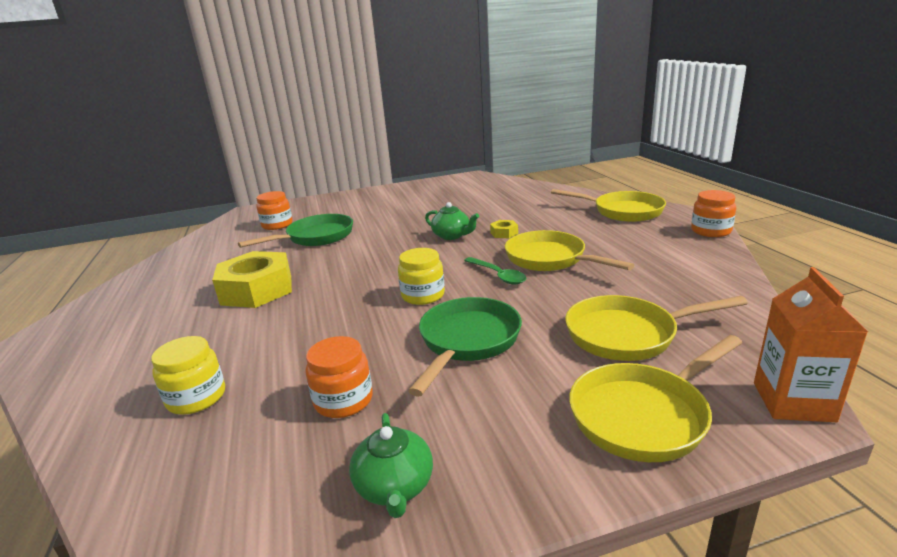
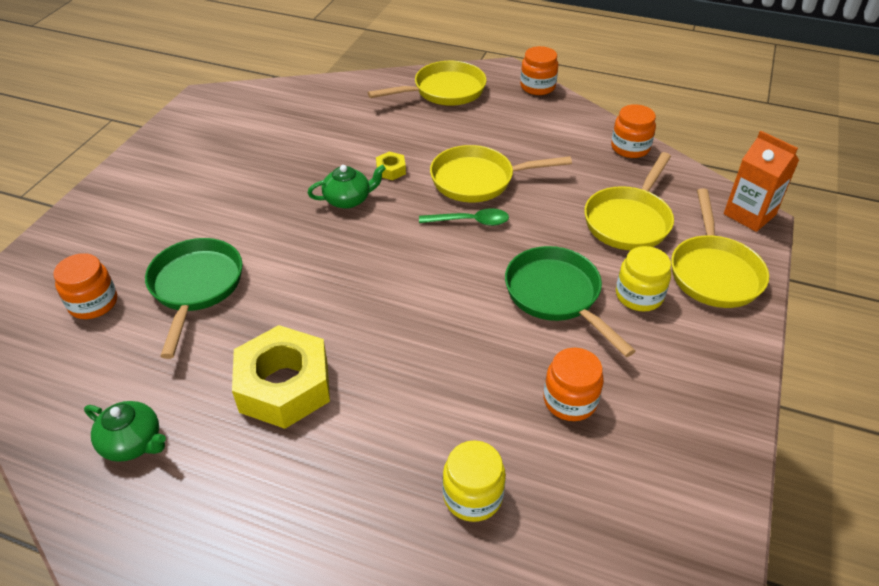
camera: 55 degrees left, 20 degrees up
green teapot [349,413,433,518] -> green teapot moved to [84,401,166,462]
yellow jar [398,248,445,305] -> yellow jar moved to [616,246,671,311]
none -> orange jar [611,104,656,158]

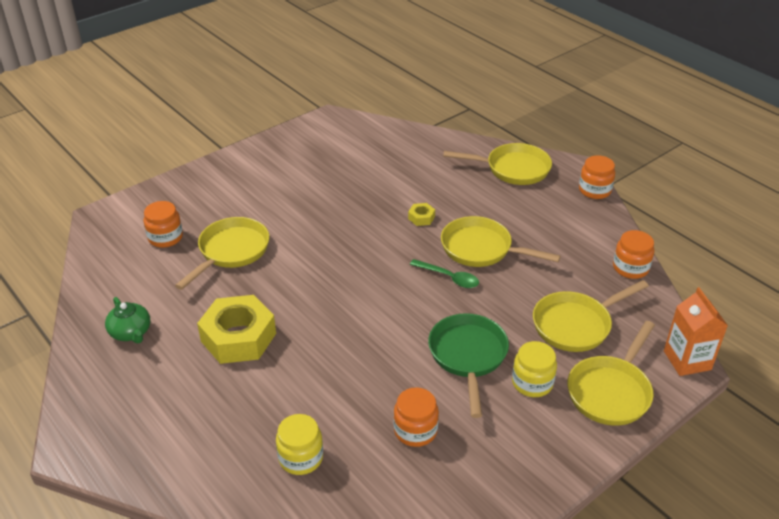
camera: 30 degrees right, 5 degrees down
green pan [145,238,243,359] -> yellow pan [175,217,269,290]
green teapot [308,164,386,209] -> none

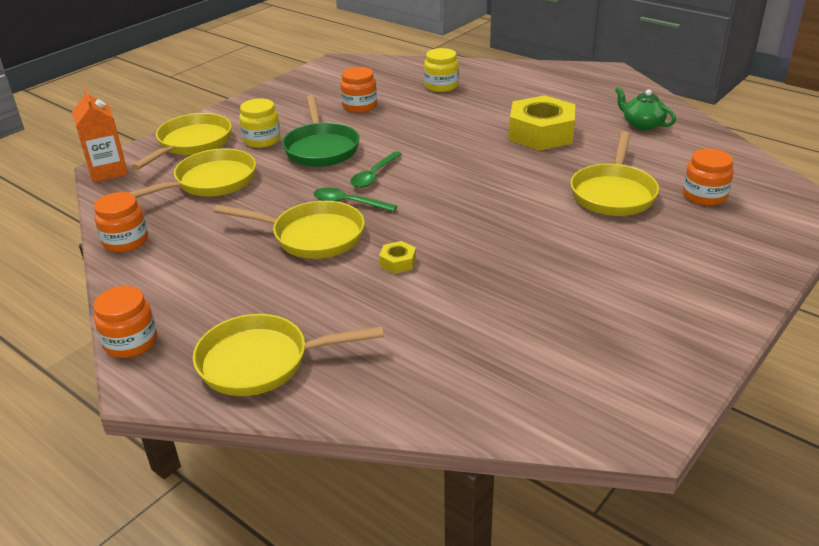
camera: 170 degrees right, 5 degrees down
none -> green spoon [350,151,402,188]

